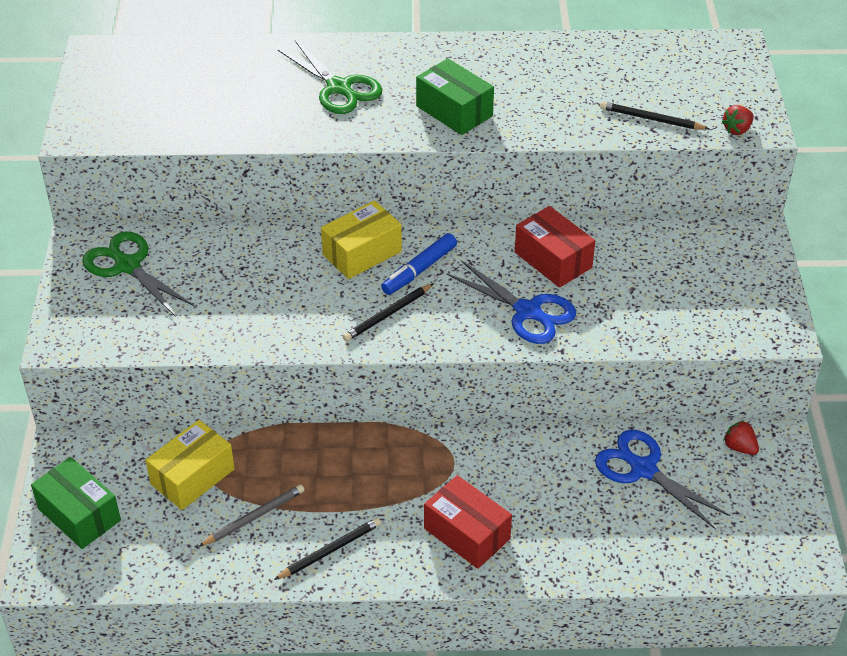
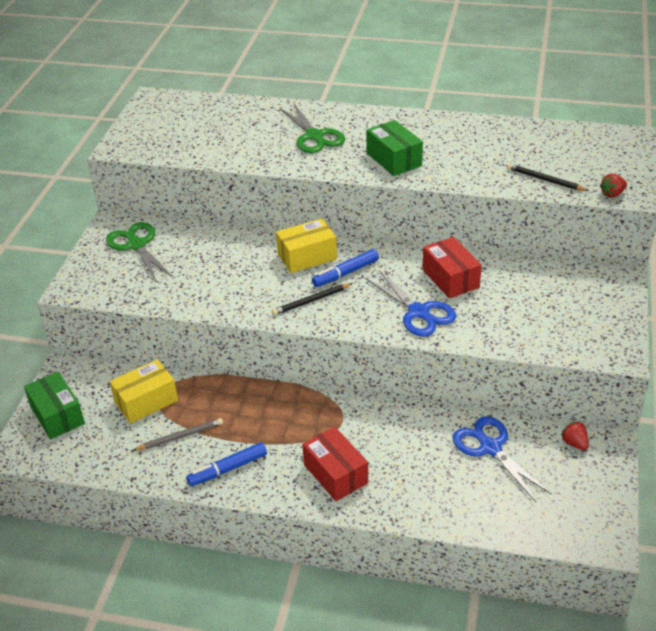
camera: 15 degrees right, 5 degrees down
black pencil [274,518,381,580] -> blue marker [186,442,267,486]

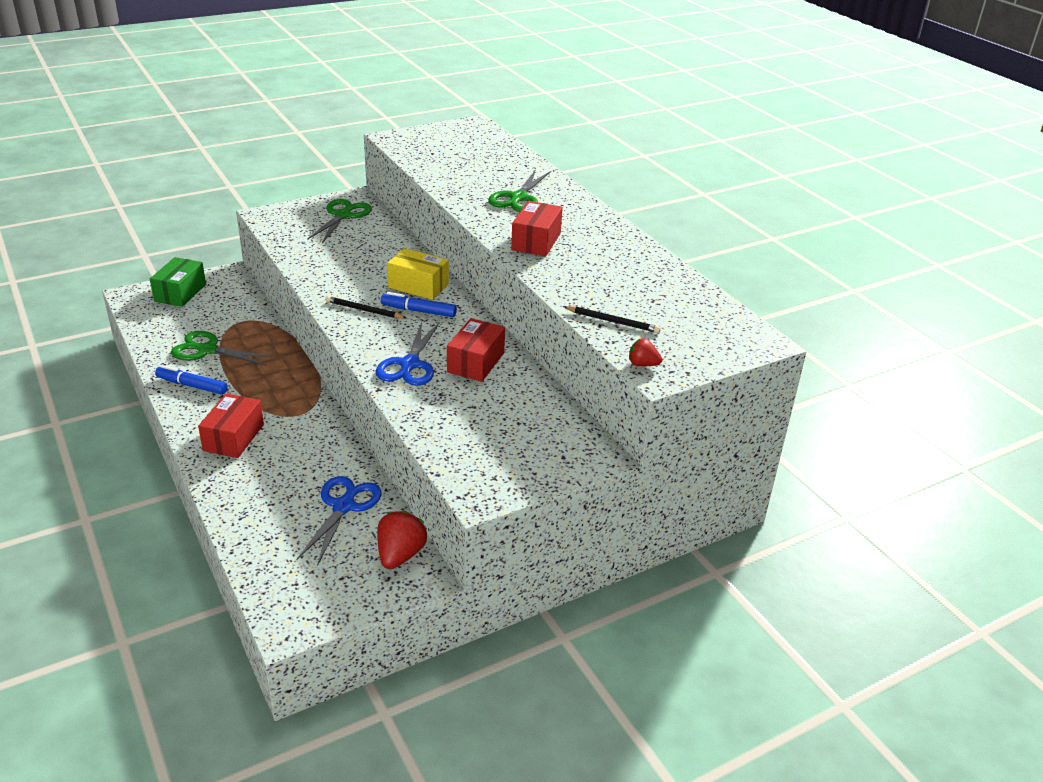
camera: 45 degrees right, 5 degrees down
yellow box [110,359,178,423] -> none
grey pencil [132,418,223,451] -> green scissors [171,331,275,366]
green box [367,120,423,176] -> red box [511,201,563,257]
black pencil [507,163,589,191] -> black pencil turned 120 degrees clockwise [563,306,661,333]
red strawberry [561,421,589,450] -> red strawberry [377,511,427,569], size x1.76

